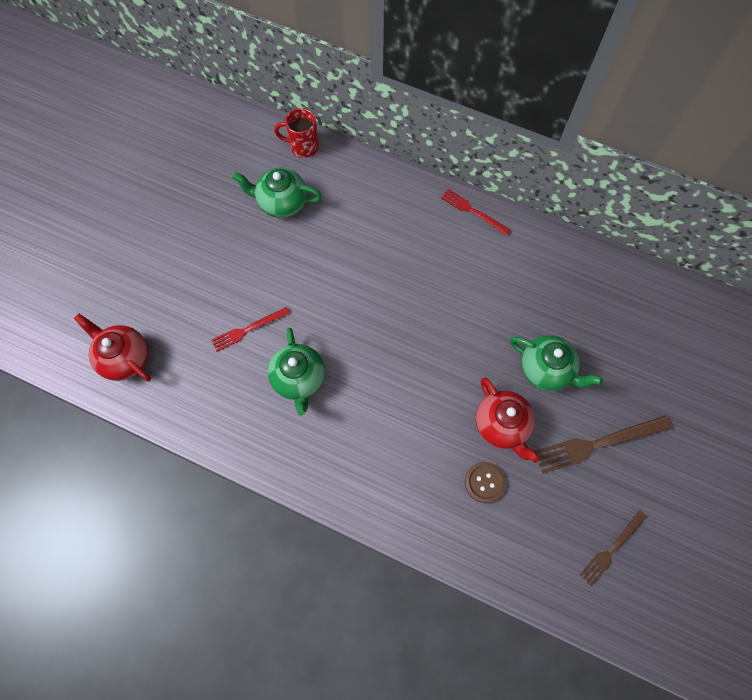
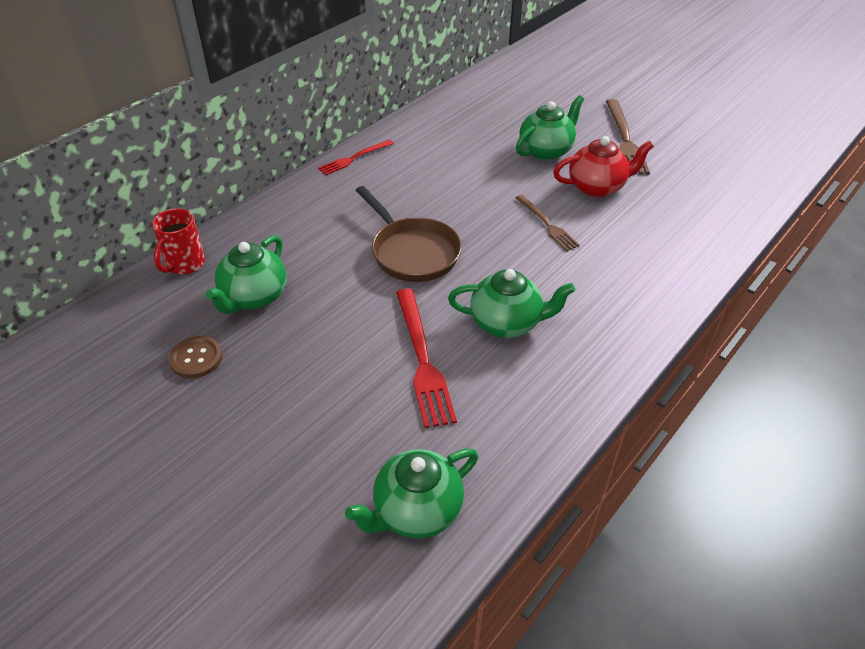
camera: 75 degrees left, 25 degrees down
red teapot [74,314,151,382] -> green teapot [345,448,478,538]
red fork [211,307,290,352] -> red fork [396,288,457,428], size x1.62
brown button [465,462,506,503] -> brown button moved to [169,336,223,378]
brown fork [580,510,647,586] -> brown fork moved to [516,195,580,251]
none -> brown pan [356,186,462,282]

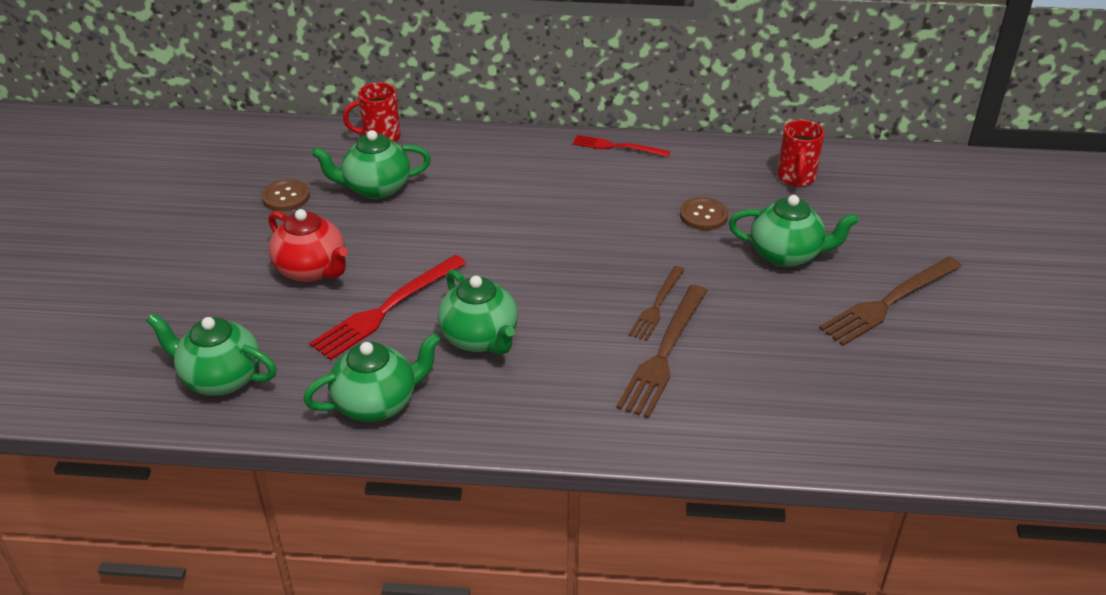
camera: 55 degrees right, 5 degrees down
brown pan [356,186,462,282] -> none
red teapot [553,136,654,198] -> red teapot moved to [268,209,348,282]
none -> green teapot [303,333,441,422]
none -> brown fork [616,285,707,419]
none -> brown button [680,197,728,230]
none -> red mug [777,120,825,186]

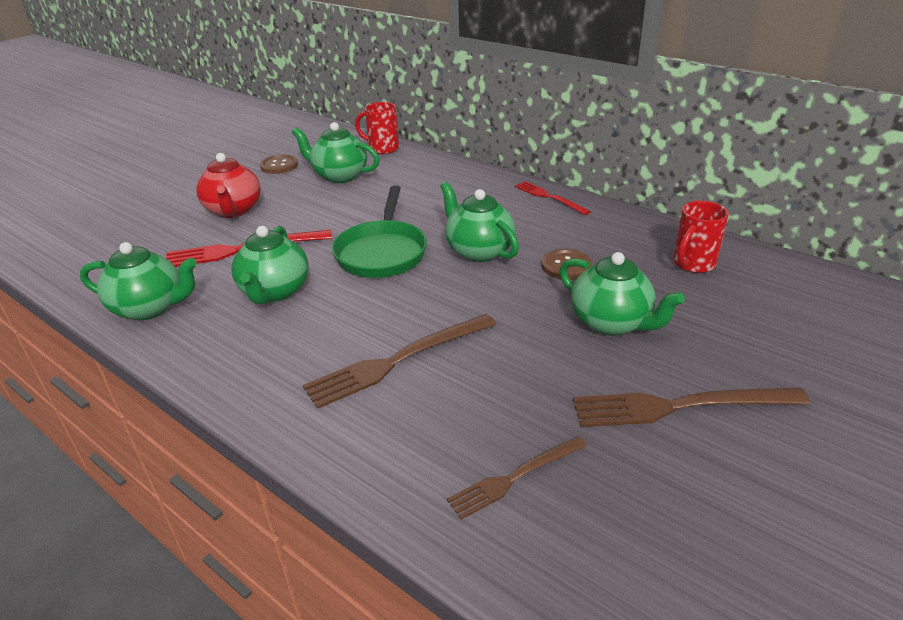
camera: 35 degrees right, 5 degrees down
green teapot [146,313,277,396] -> green teapot moved to [440,182,519,262]
brown fork [628,266,685,341] -> brown fork moved to [447,436,587,519]
none -> green pan [332,186,427,278]

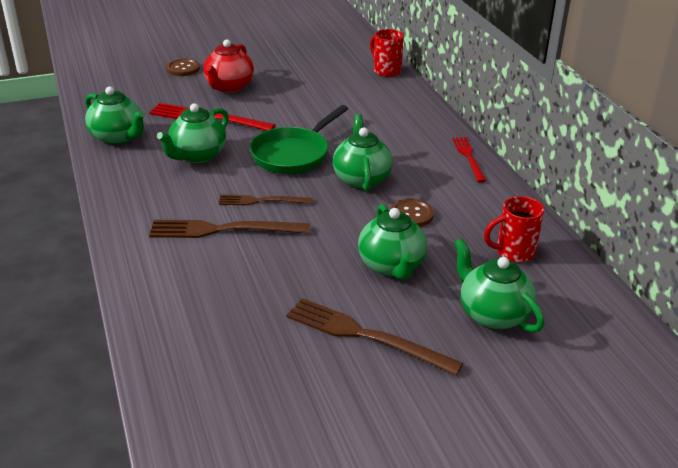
camera: 30 degrees right, 0 degrees up
brown button [260,155,298,174] -> brown button moved to [166,59,200,76]
green teapot [292,122,380,183] -> green teapot moved to [454,238,545,332]
brown fork [447,436,587,519] -> brown fork moved to [219,195,313,205]

